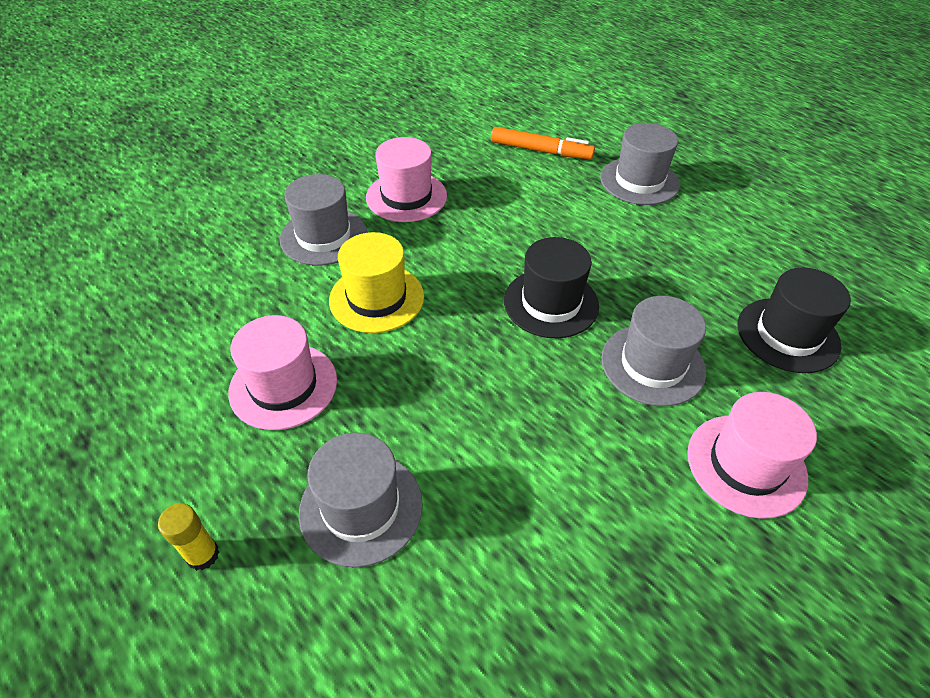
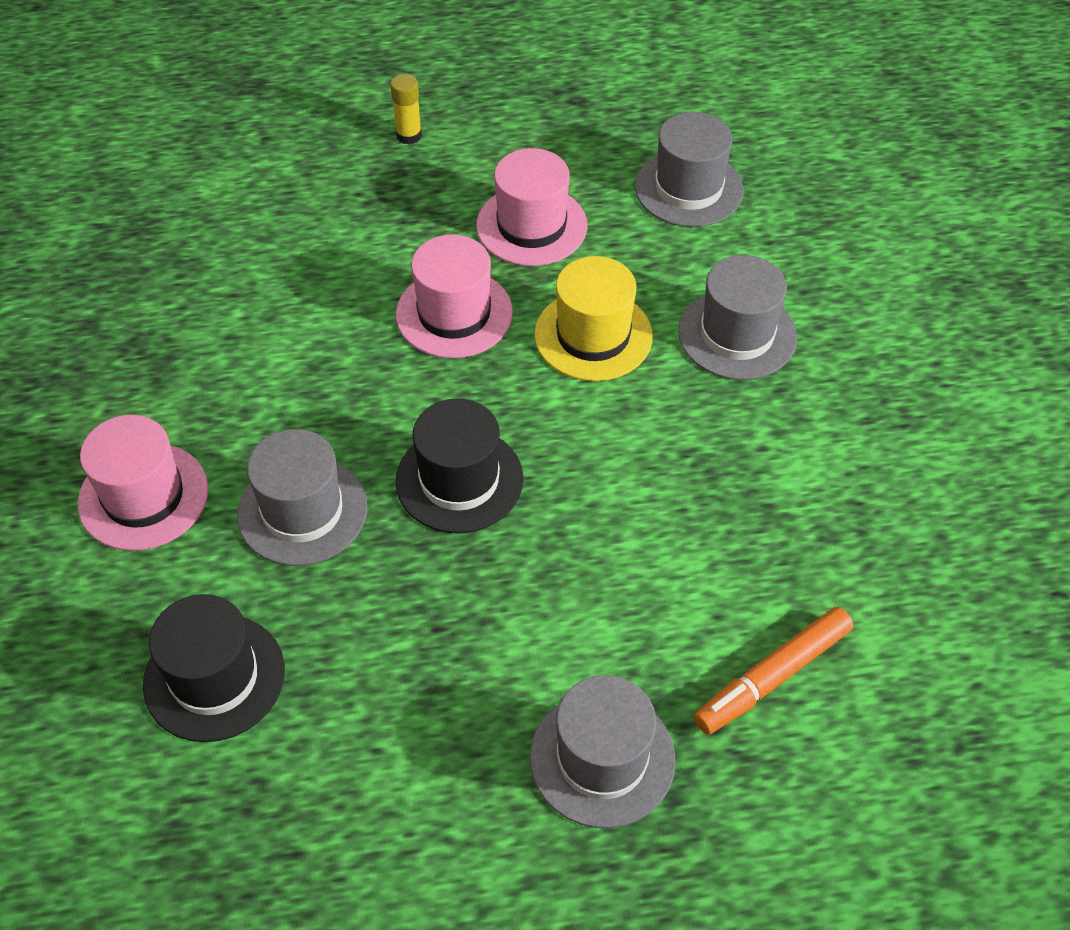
camera: 125 degrees right, 5 degrees up
grey hat [299,432,423,568] -> grey hat moved to [635,112,744,227]
pink hat [366,137,447,222] -> pink hat moved to [396,235,513,358]

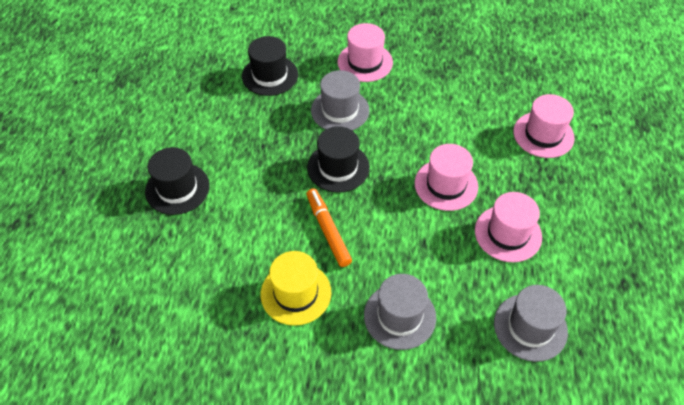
camera: 105 degrees right, 0 degrees up
yellow glue stick [390,74,422,145] -> none
grey hat [530,675,676,828] -> black hat [145,147,210,215]
yellow hat [534,256,653,381] -> yellow hat moved to [261,251,331,326]
orange marker [694,607,854,735] -> orange marker moved to [306,188,352,267]
none -> pink hat [513,94,575,158]

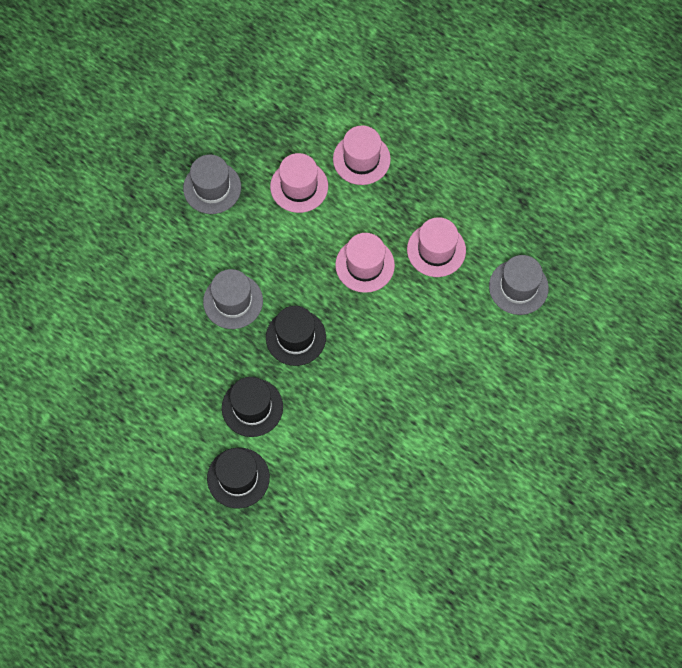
camera: 60 degrees left, 15 degrees up
black hat [242,36,298,96] -> black hat moved to [222,377,283,437]
yellow hat [261,251,331,326] -> none
orange marker [306,188,352,267] -> none
pink hat [338,23,393,82] -> pink hat moved to [270,153,328,213]
grey hat [364,274,436,350] -> grey hat moved to [183,154,241,214]

